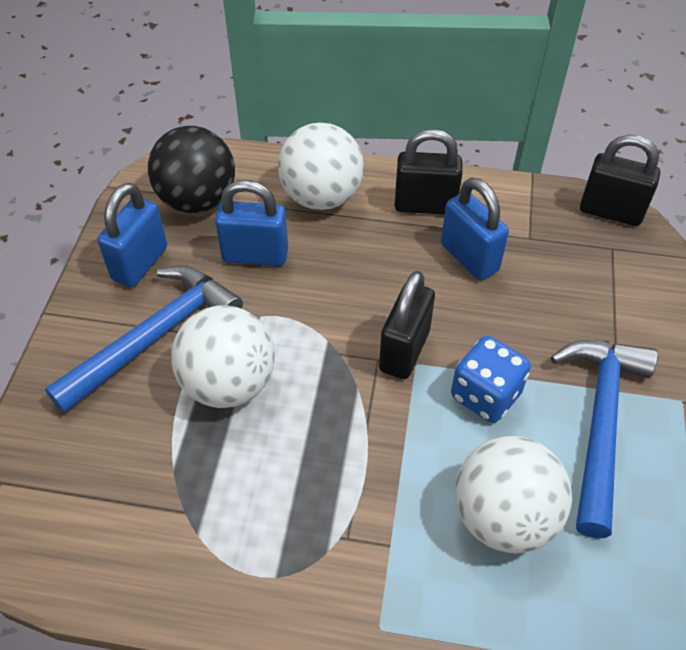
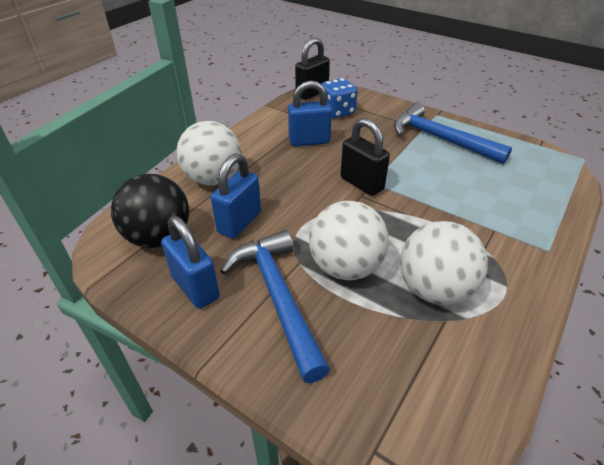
camera: 65 degrees left, 10 degrees down
black padlock [395,129,463,215] -> none
blue dice [451,336,531,423] -> blue dice moved to [322,78,358,118]
white ball [455,436,572,553] -> white ball moved to [400,221,488,305]

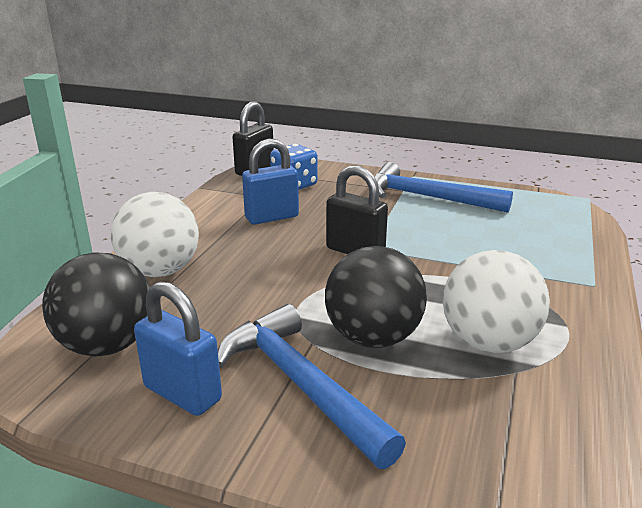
camera: 15 degrees left, 15 degrees down
blue padlock [211,154,261,239] -> none
white ball [309,201,389,280] -> black ball [325,246,427,348]

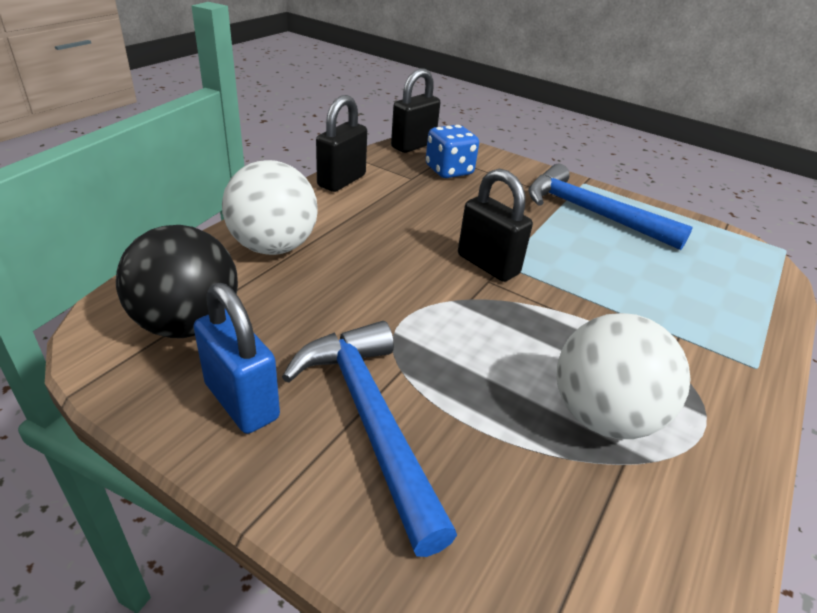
camera: 10 degrees right, 10 degrees up
blue padlock [242,139,299,225] -> none
black ball [325,246,427,348] -> none
none -> black padlock [316,95,367,192]

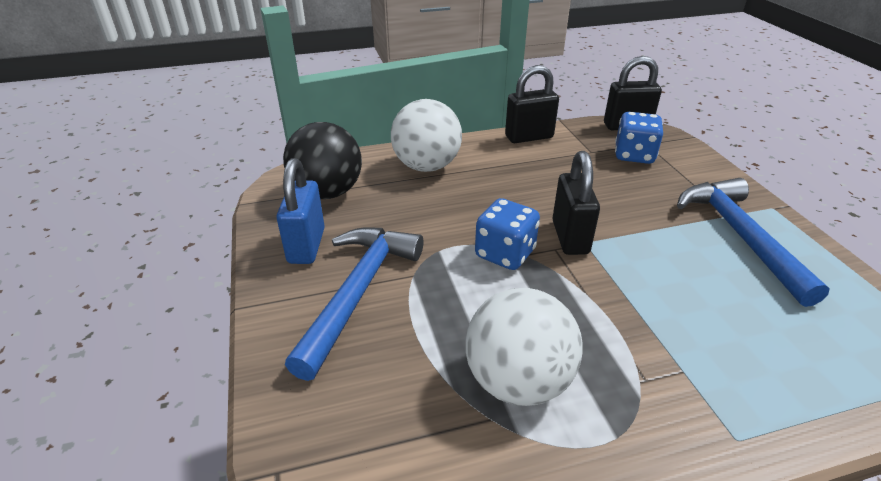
camera: 45 degrees right, 0 degrees up
none -> blue dice [475,198,540,270]

